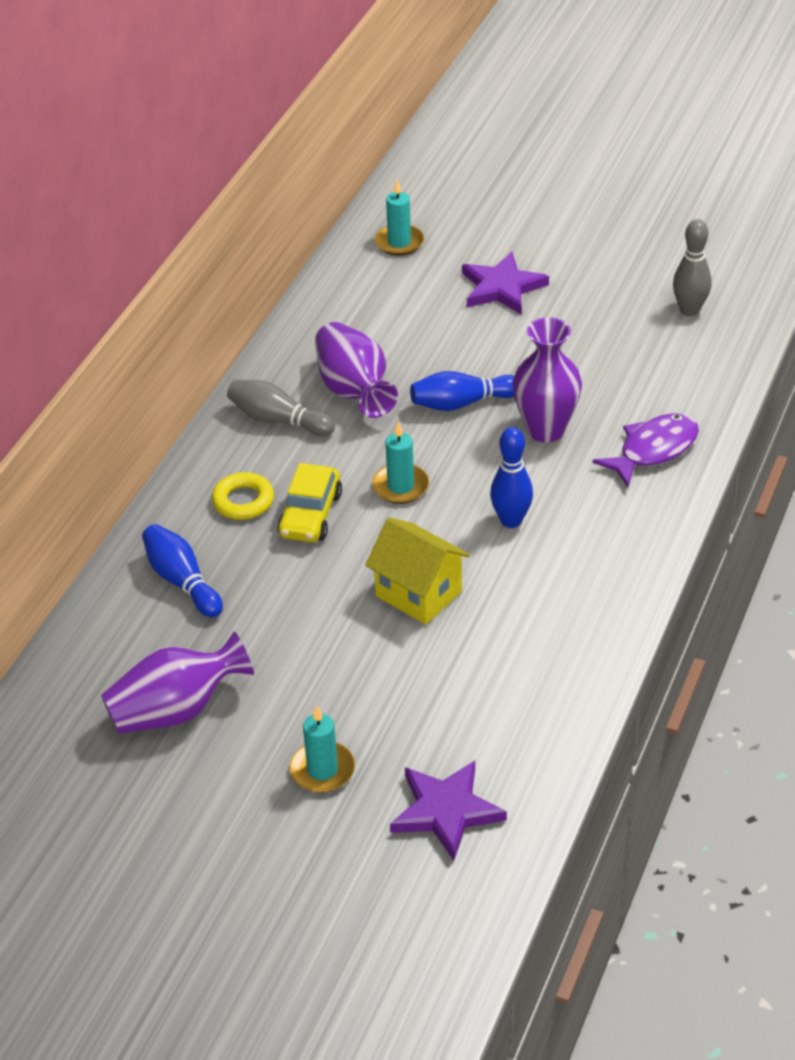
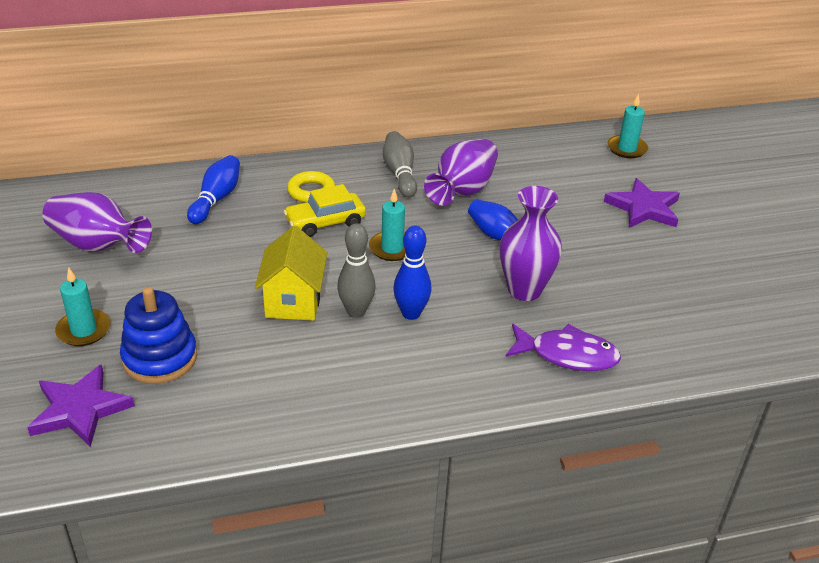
camera: 50 degrees right, 5 degrees down
grey bowling pin [673,219,712,316] -> grey bowling pin moved to [337,223,376,318]
none -> blue stacking toy [120,287,197,384]

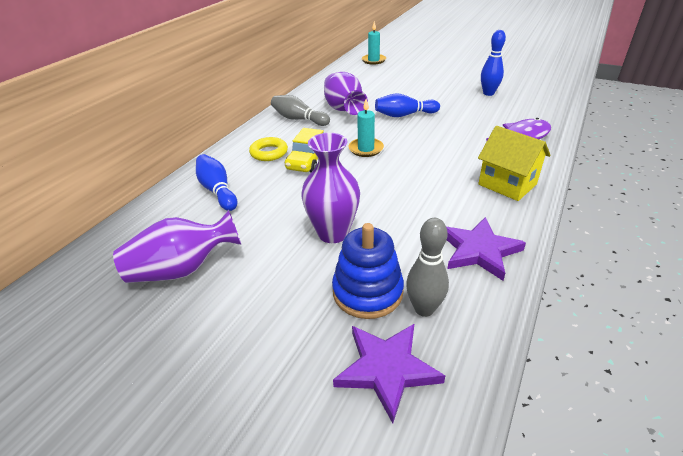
camera: 45 degrees left, 0 degrees up
turquoise candle [55,267,111,346] -> none
yellow house [255,226,327,321] -> yellow house moved to [478,126,550,201]
grey bowling pin [337,223,376,318] -> grey bowling pin moved to [406,218,449,317]
blue bowling pin [393,226,432,320] -> blue bowling pin moved to [481,30,506,96]
purple vase [500,186,562,301] -> purple vase moved to [301,133,360,243]
purple star [604,178,680,228] -> purple star moved to [447,217,526,281]

